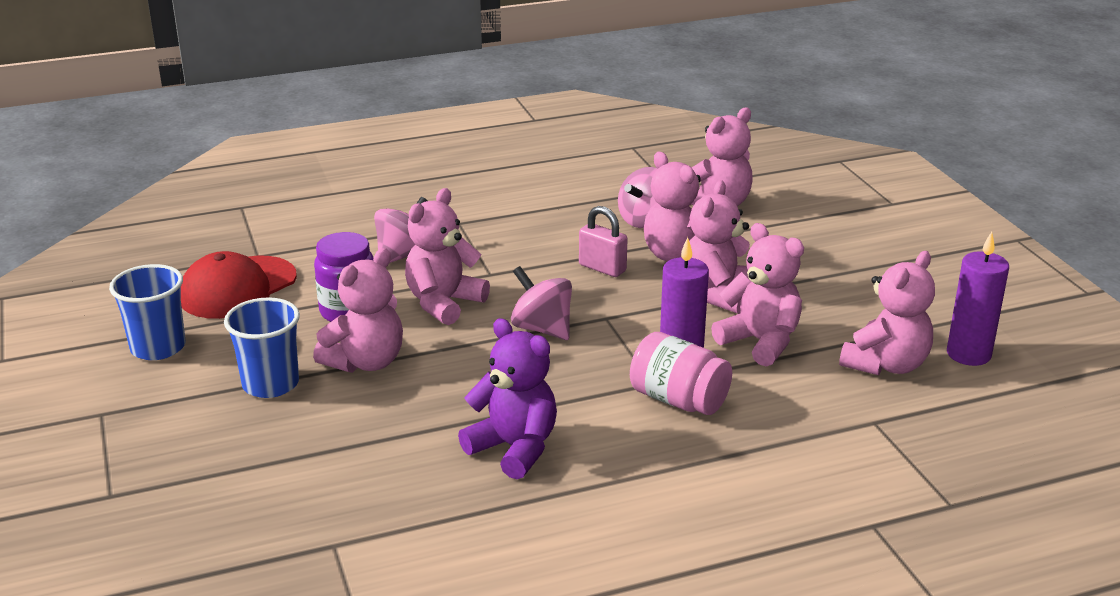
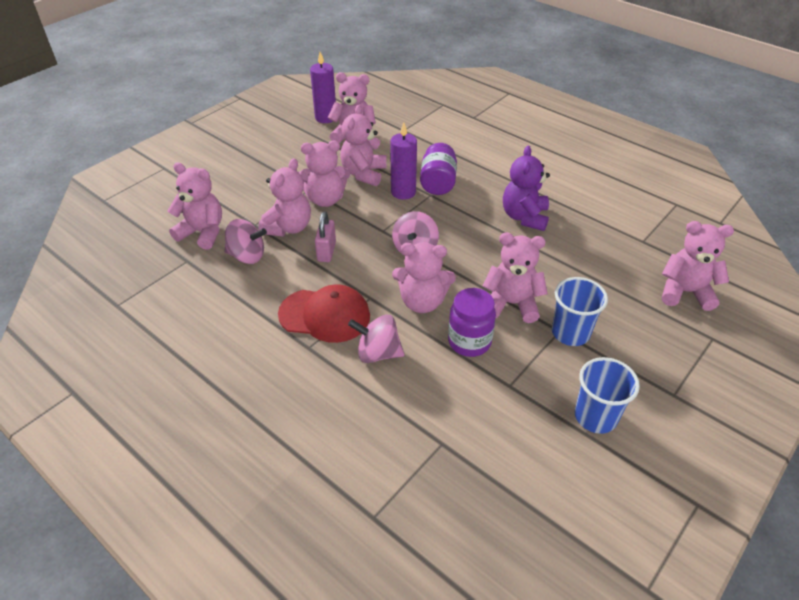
camera: 120 degrees left, 15 degrees up
red cap [181,251,297,319] -> red cap moved to [278,284,370,343]
pink jar [630,332,732,415] -> purple jar [420,143,457,195]
none -> pink teddy bear [662,221,734,311]

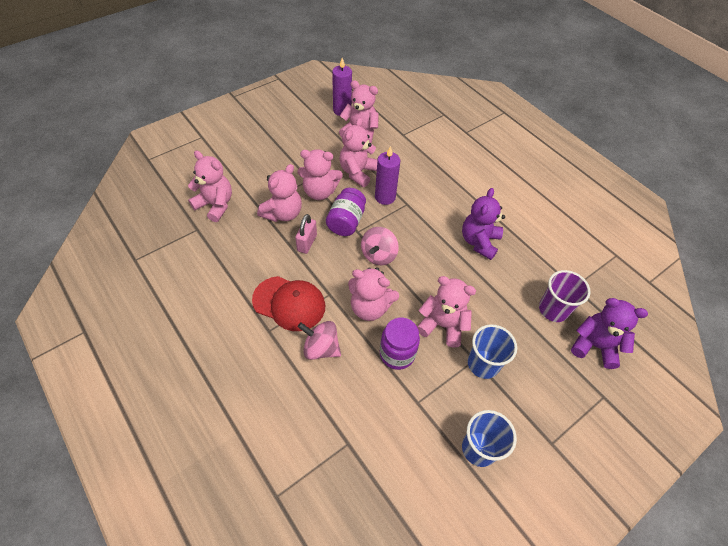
camera: 10 degrees right, 10 degrees up
pink spinning top [224,219,267,264] -> none
purple jar [420,143,457,195] -> purple jar moved to [326,188,366,236]
pink teddy bear [662,221,734,311] -> purple teddy bear [571,298,648,369]
none -> purple cup [539,270,591,322]

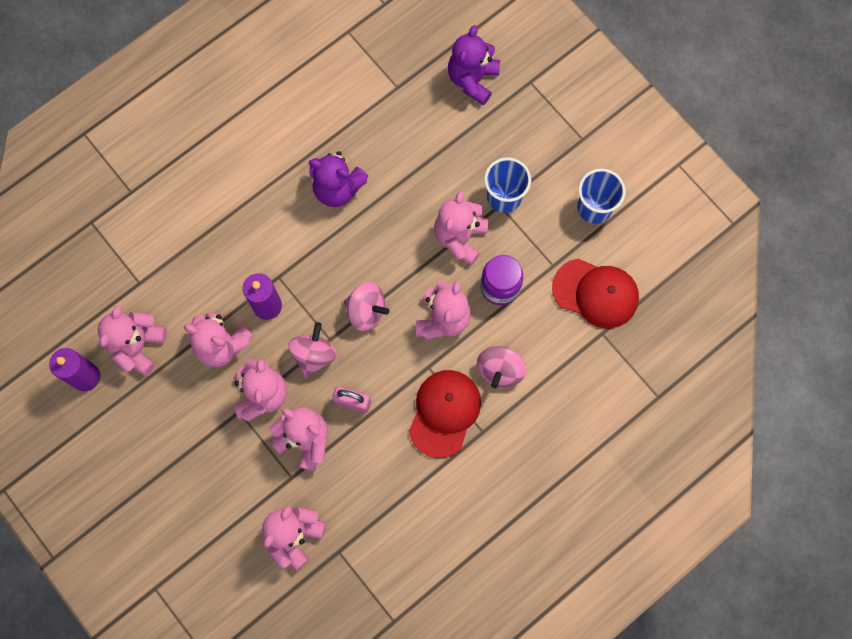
camera: 90 degrees left, 20 degrees up
purple jar [326,188,366,236] -> pink spinning top [288,322,337,378]
purple cup [539,270,591,322] -> none
none -> red cap [552,259,639,328]

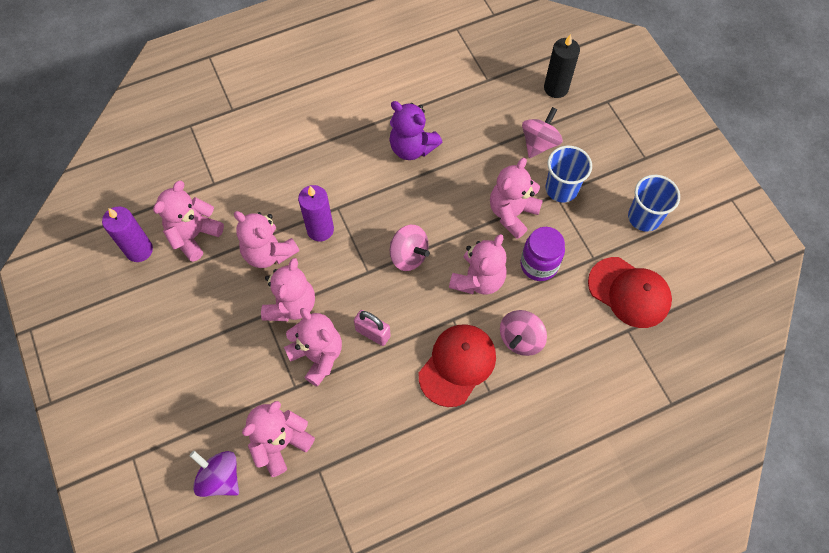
camera: 15 degrees right, 10 degrees down
pink spinning top [288,322,337,378] -> pink spinning top moved to [522,107,563,158]
purple teddy bear [448,25,500,105] -> black candle [544,34,580,98]
none -> purple spinning top [189,451,239,497]

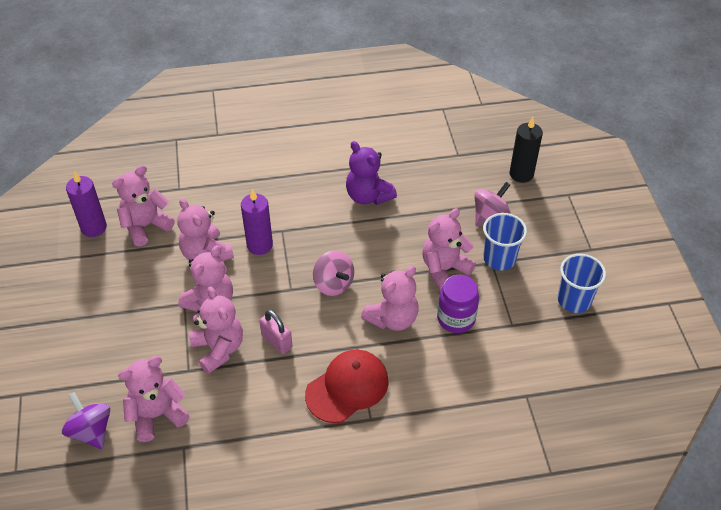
camera: 15 degrees right, 15 degrees down
pink spinning top [500,310,547,356] -> none
red cap [588,257,672,328] -> none

